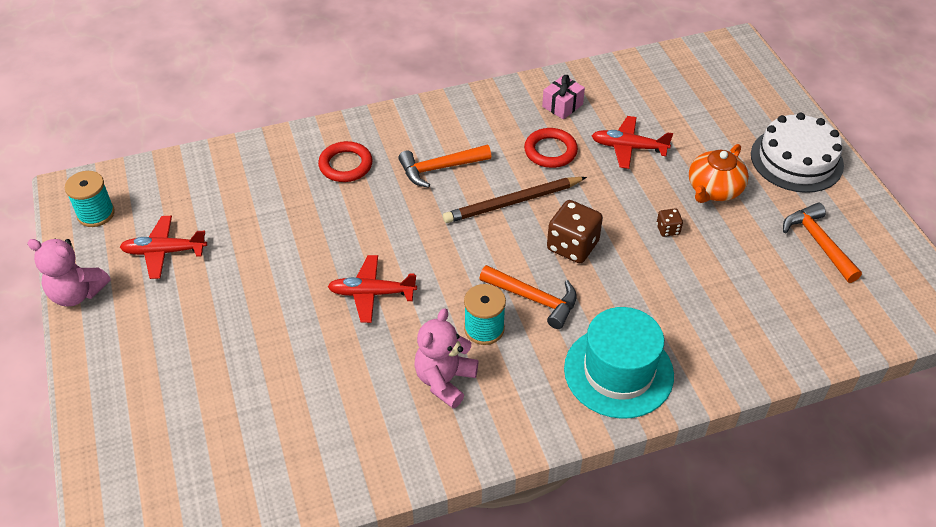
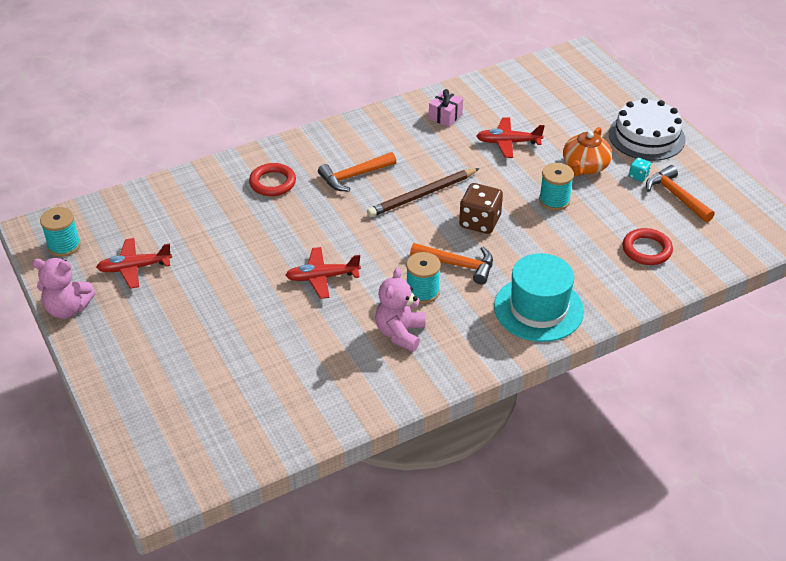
camera: 10 degrees left, 5 degrees down
red ring [524,128,578,168] -> red ring moved to [623,228,673,265]
brown dice [657,209,683,237] -> turquoise spool [539,163,574,211]
none -> turquoise dice [629,157,651,182]

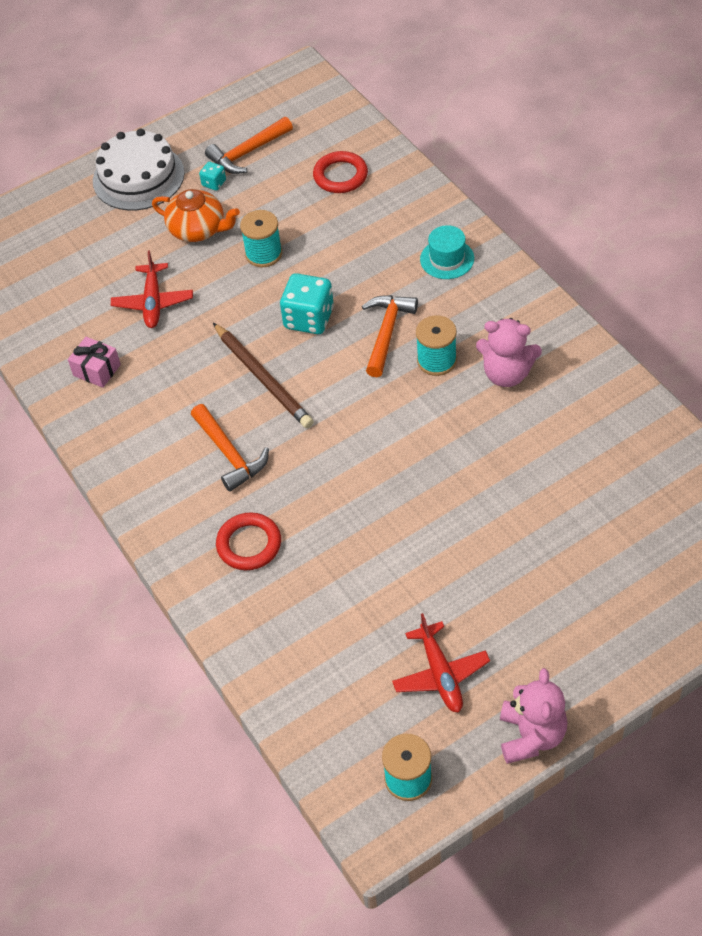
camera: 90 degrees left, 10 degrees up
red plane [285,247,361,299] -> none
brown dice [459,183,503,234] -> turquoise dice [280,273,334,334]
turquoise hat [494,253,584,342] -> turquoise hat [420,225,474,279], size x0.55

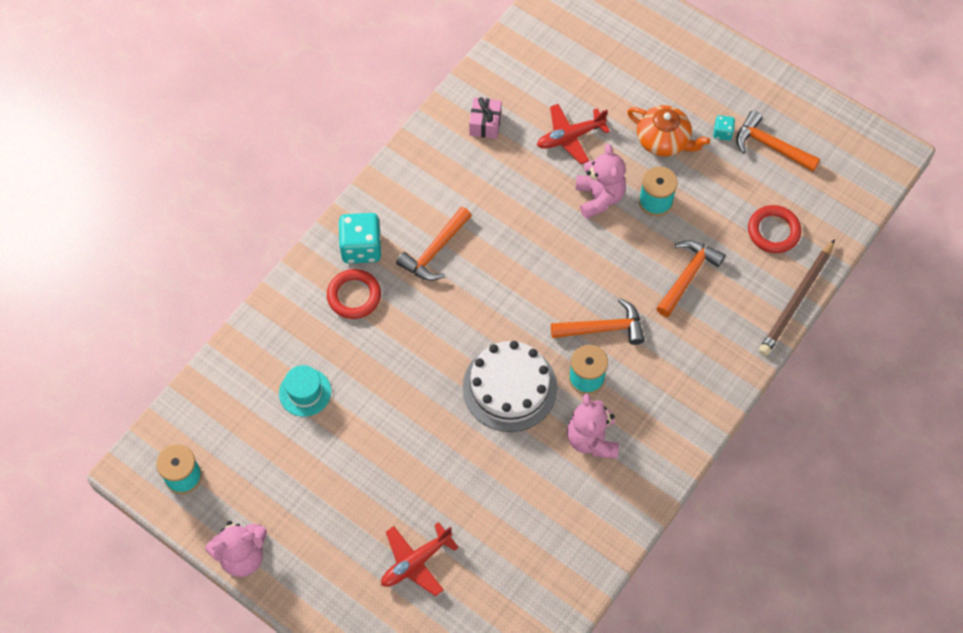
camera: 65 degrees right, 10 degrees up
white cake [93,129,185,211] -> white cake moved to [463,341,557,432]
orange teapot [152,189,240,242] -> orange teapot turned 60 degrees counterclockwise [627,105,710,156]
brown pencil [213,323,314,428] -> brown pencil moved to [759,239,835,356]
turquoise dice [280,273,334,334] -> turquoise dice moved to [338,213,381,264]
red plane [392,613,490,713] -> red plane moved to [381,522,459,597]
turquoise hat [420,225,474,279] -> turquoise hat moved to [279,365,331,417]
none -> pink teddy bear [575,144,626,219]
none -> orange hammer [656,240,725,317]

